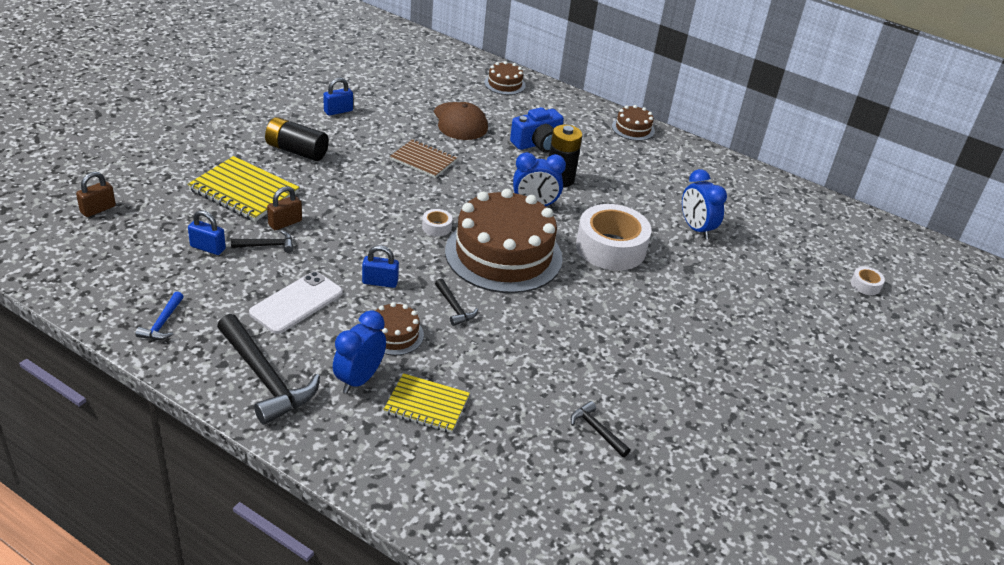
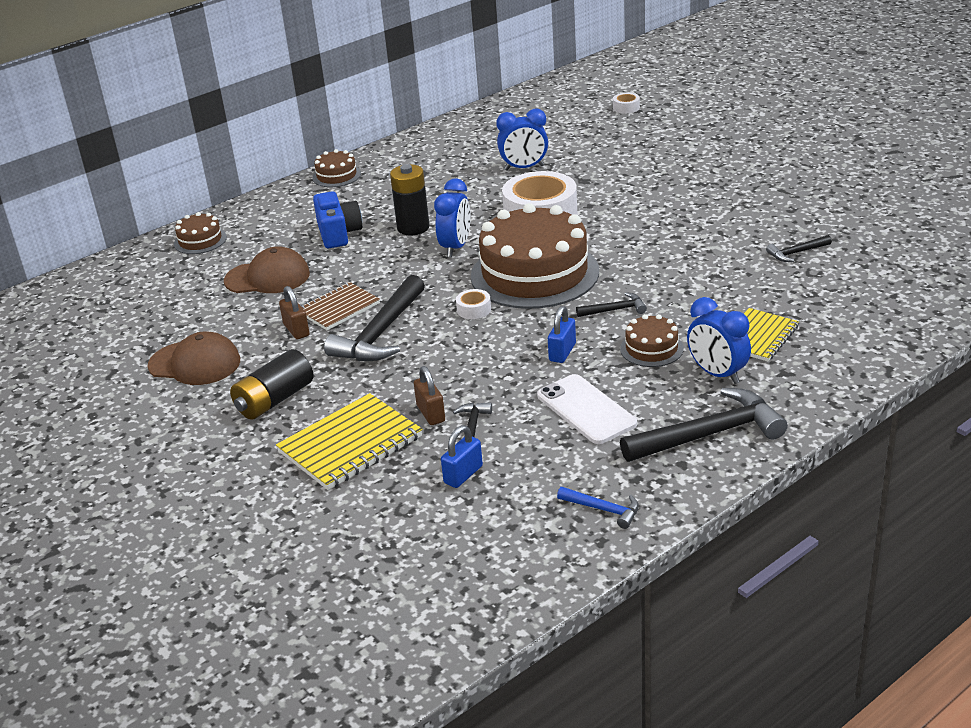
camera: 65 degrees left, 5 degrees down
brown padlock [76,172,116,217] -> brown padlock moved to [279,286,310,339]
blue padlock [323,78,353,116] -> brown cap [148,331,240,385]
none -> black hammer [324,275,425,361]

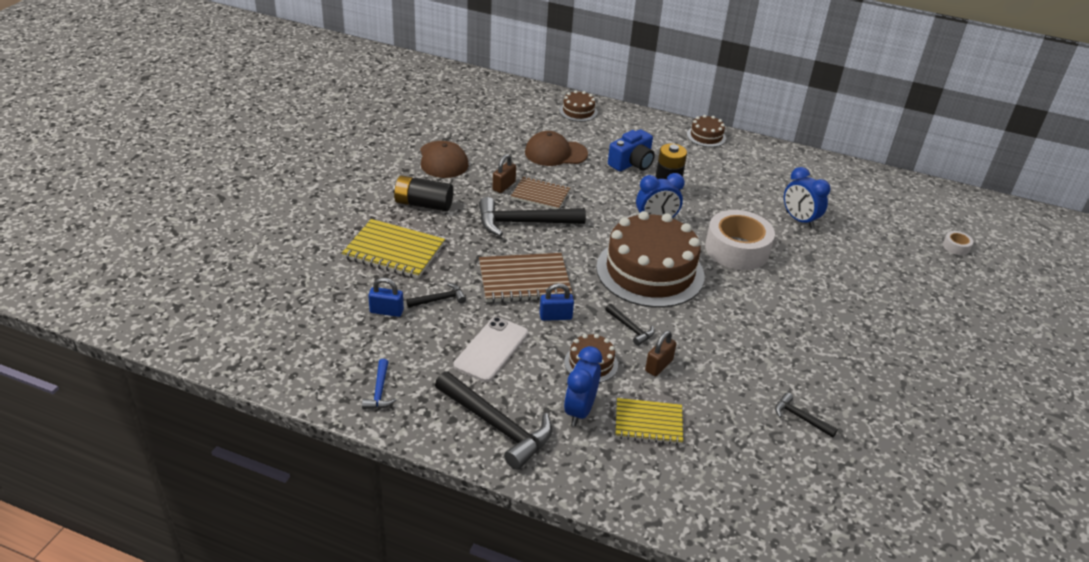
camera: 55 degrees right, 5 degrees up
brown cap [224,246,310,293] -> brown cap turned 120 degrees clockwise [525,131,588,166]
brown padlock [414,366,445,425] -> brown padlock moved to [645,331,676,376]
white tape [456,289,491,319] -> none
none -> brown notebook [479,253,572,303]

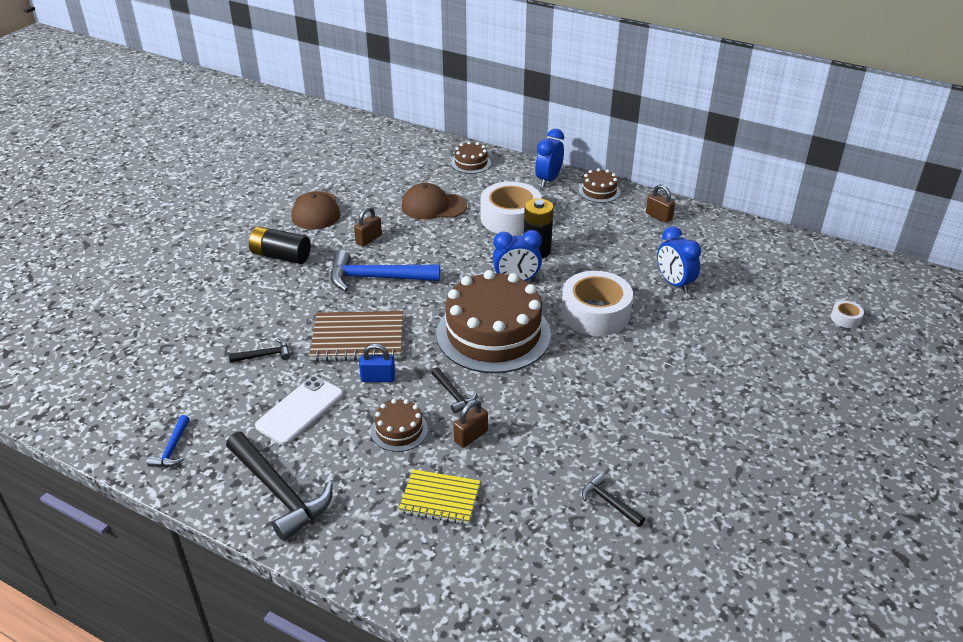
camera: 10 degrees right, 0 degrees up
yellow notebook [342,219,445,279] -> none
blue padlock [368,278,404,317] -> none
black hammer [479,197,586,236] -> blue hammer [331,250,440,292]
brown notebook [511,176,570,209] -> none
blue clock [564,346,602,426] -> blue clock moved to [535,129,564,187]
blue camera [608,129,655,171] -> white tape [481,182,542,235]
none -> brown padlock [646,184,675,223]

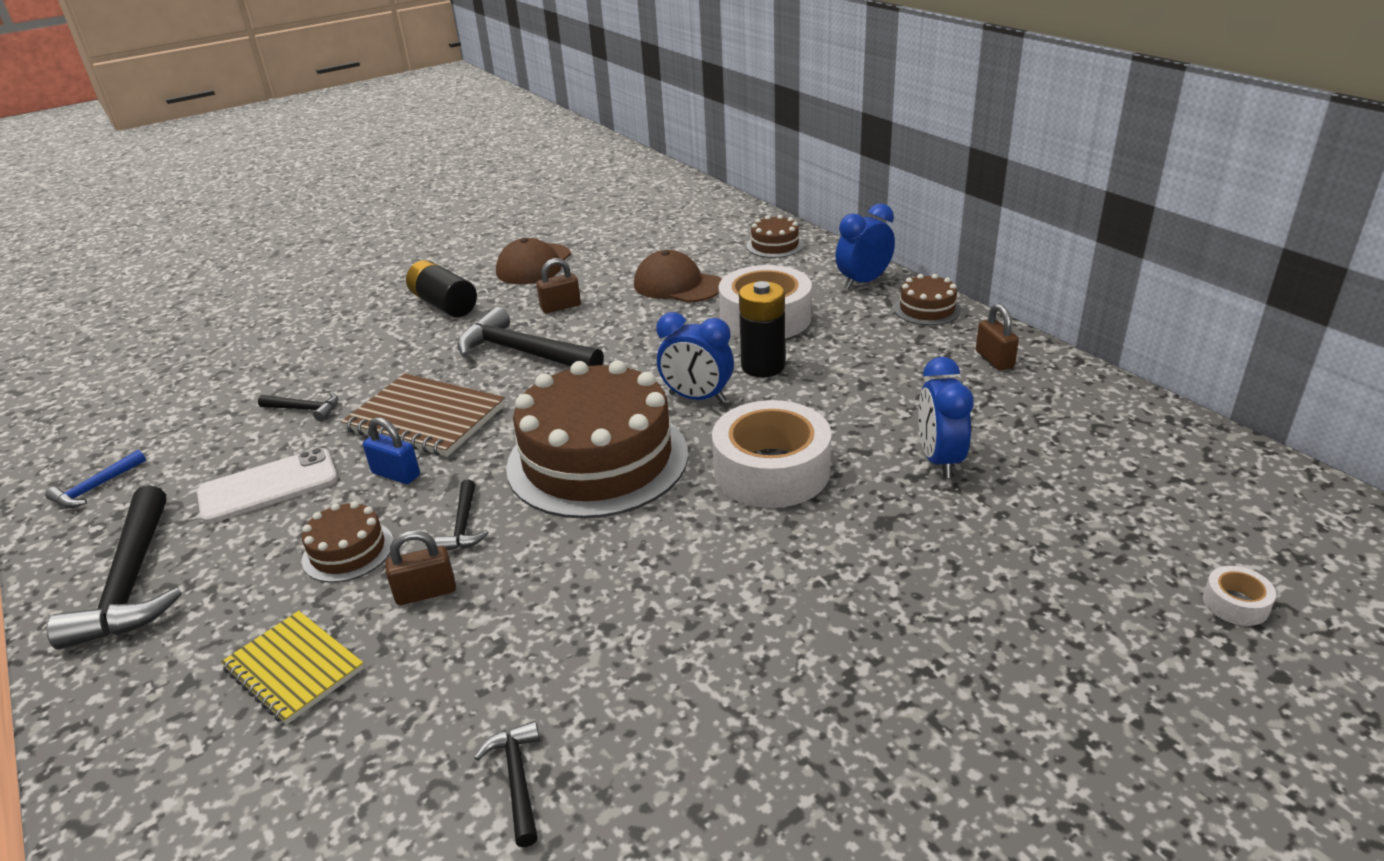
camera: 30 degrees right, 5 degrees down
blue hammer [331,250,440,292] -> black hammer [457,307,604,366]

